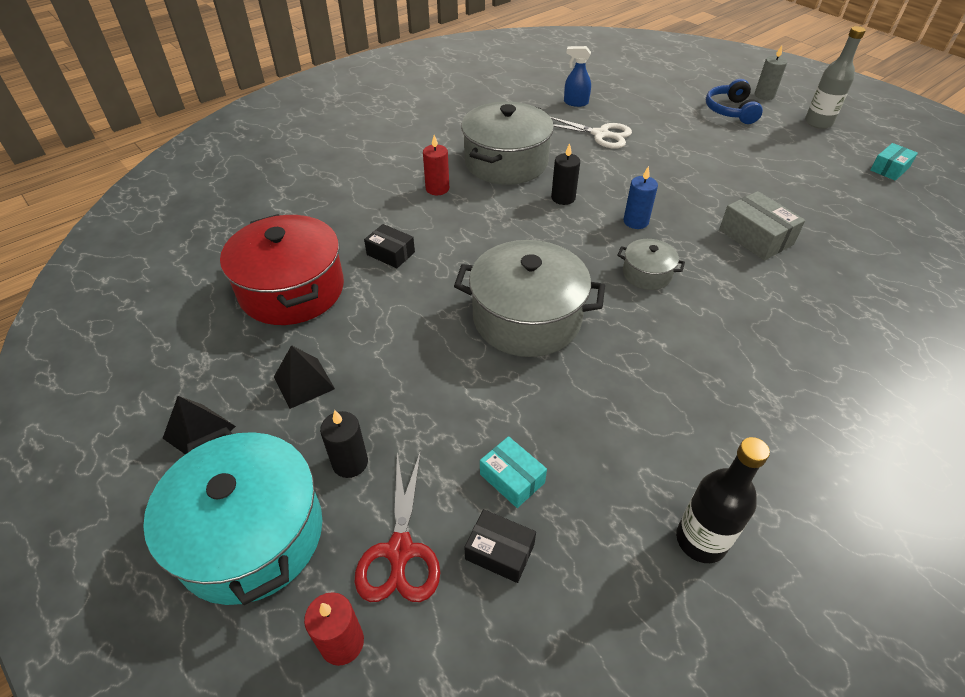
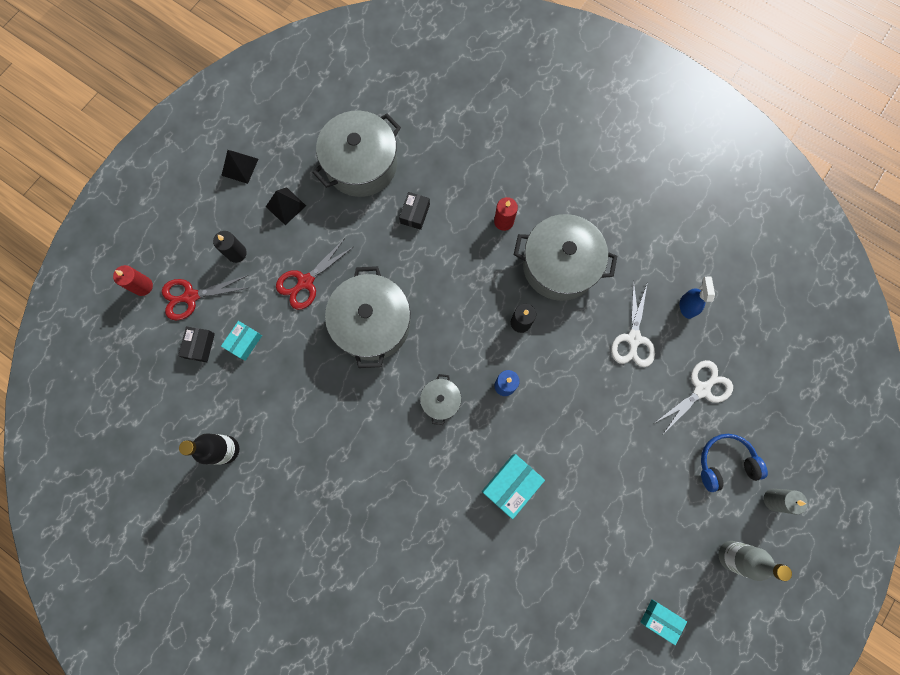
camera: 75 degrees right, 30 degrees up
turquoise pot [143,427,322,605] -> none
red pot [220,214,344,325] -> grey pot [313,111,401,197]
grey box [719,191,805,261] -> turquoise box [482,454,545,519]
none -> red scissors [276,238,353,310]
none -> white scissors [653,360,733,434]

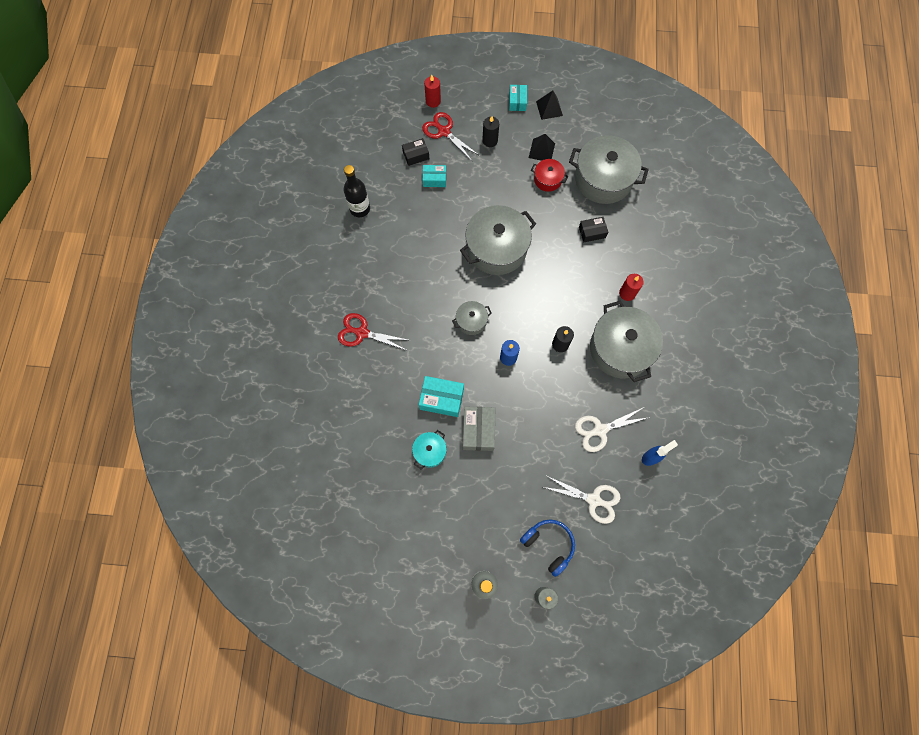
camera: 60 degrees right, 5 degrees down
red scissors [276,238,353,310] -> red scissors moved to [338,313,408,351]
turquoise box [640,599,687,645] -> turquoise box moved to [509,85,527,111]
none -> turquoise pot [412,430,447,470]
none -> grey box [463,406,495,451]
none -> red pot [531,159,568,192]

